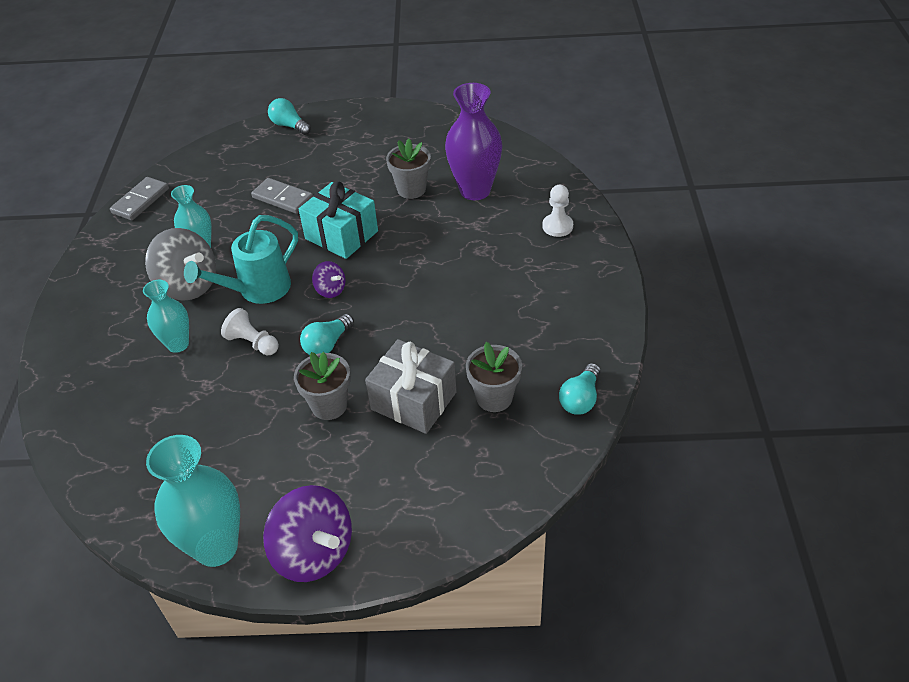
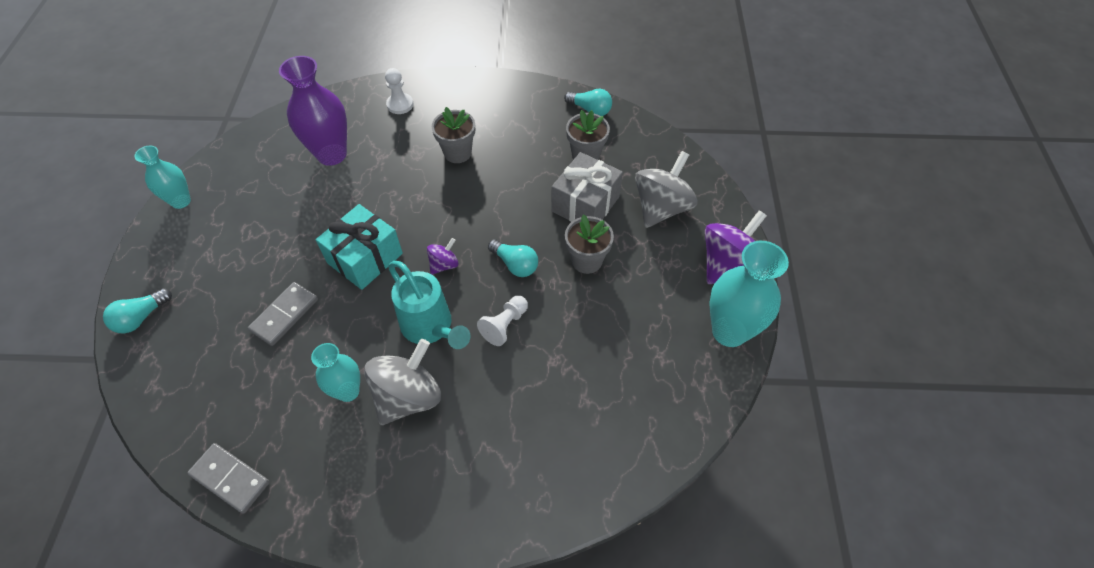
camera: 90 degrees left, 10 degrees up
turquoise vase [143,280,189,353] -> turquoise vase moved to [134,145,191,209]
grey flower pot [386,139,431,199] -> grey flower pot moved to [432,107,475,163]
none -> grey spinning top [635,151,697,228]

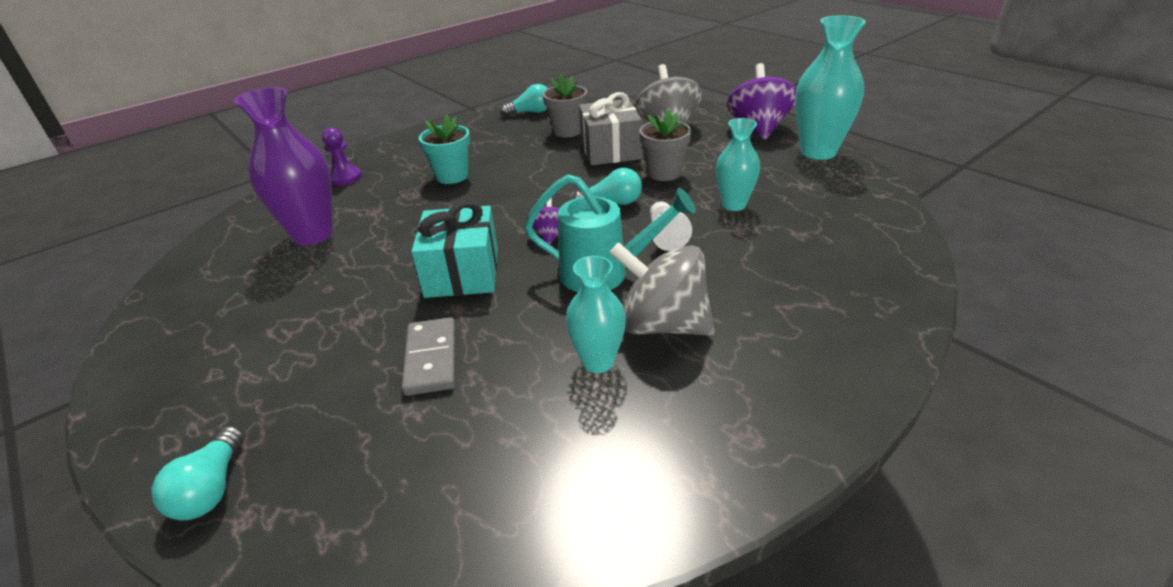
camera: 40 degrees left, 20 degrees down
turquoise vase [134,145,191,209] -> turquoise vase moved to [716,118,760,211]
grey domino [187,443,269,513] -> none
grey spinning top [364,339,441,425] -> grey spinning top turned 60 degrees counterclockwise [609,242,715,336]
white pawn [385,68,413,114] -> purple pawn [322,128,362,186]
grey flower pot [432,107,475,163] -> turquoise flower pot [418,115,470,184]

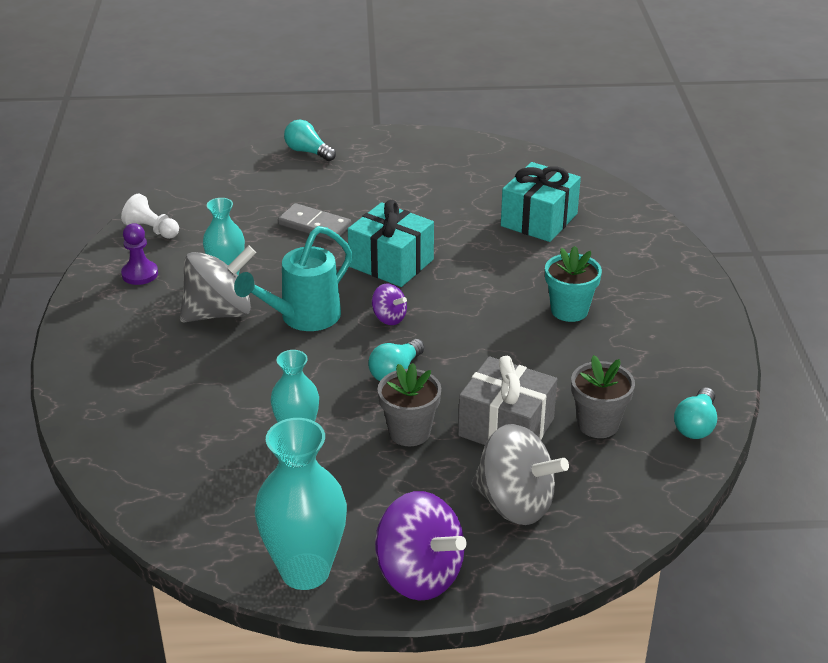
camera: 125 degrees right, 0 degrees up
purple vase [234,87,333,246] -> turquoise gift [501,162,581,242]
purple pawn [322,128,362,186] -> purple pawn moved to [121,223,158,285]
white pawn [650,201,692,251] -> white pawn moved to [121,194,179,239]

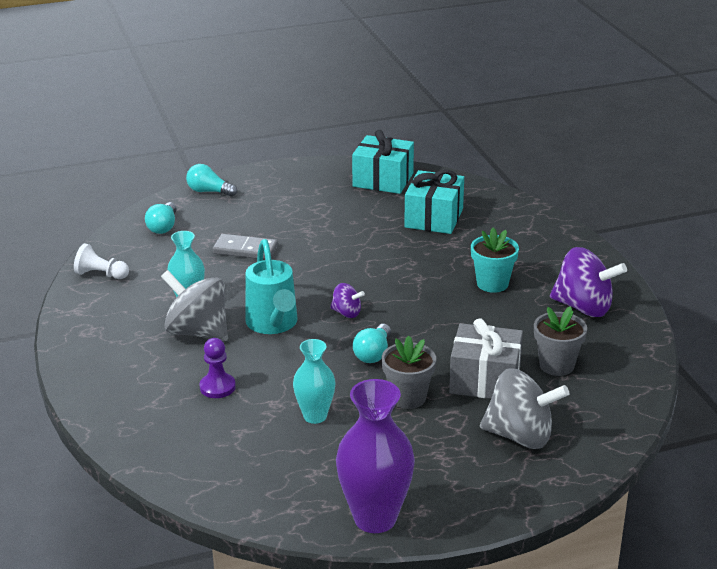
camera: 15 degrees left, 5 degrees down
purple pawn [121,223,158,285] -> purple pawn moved to [200,338,236,398]
grey spinning top [180,245,256,323] -> grey spinning top turned 105 degrees counterclockwise [161,270,228,341]
turquoise watering can [234,226,352,331] -> turquoise watering can turned 45 degrees counterclockwise [245,239,298,334]
turquoise vase [255,418,347,590] -> purple vase [336,379,415,533]
turquoise gift [348,200,434,287] -> turquoise gift moved to [352,130,414,194]
purple spinning top [375,491,466,601] -> purple spinning top moved to [550,247,627,317]
turquoise light bulb [674,387,717,439] -> turquoise light bulb moved to [145,202,177,234]

